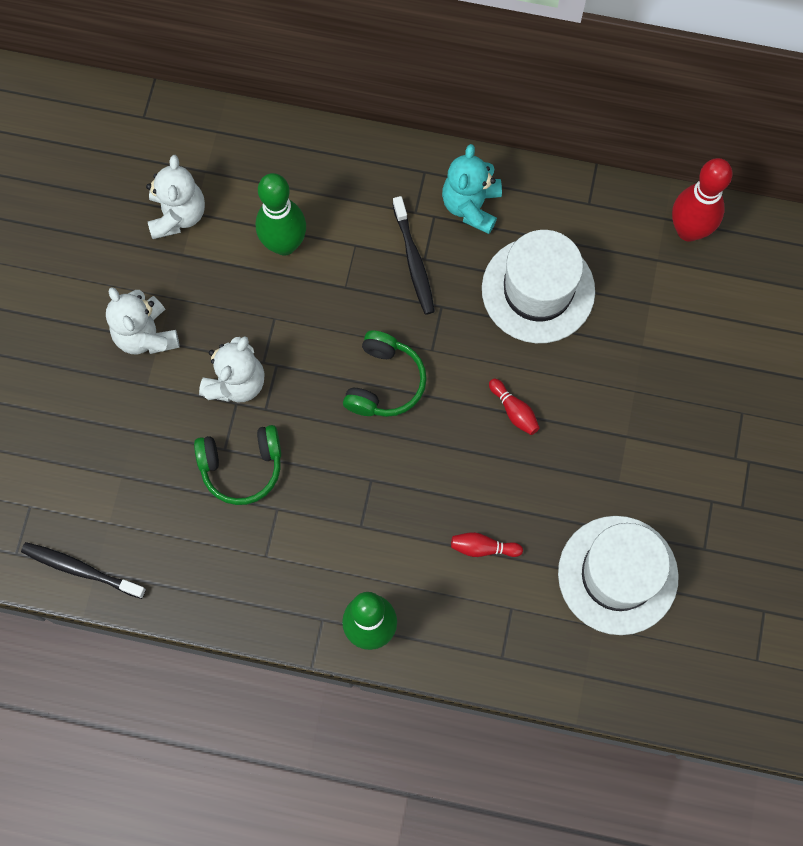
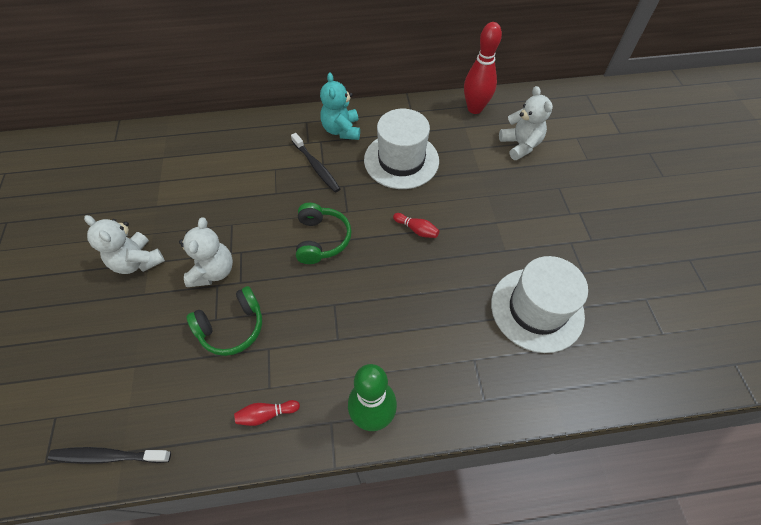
camera: 20 degrees left, 15 degrees down
white teddy bear [146,155,205,239] -> white teddy bear moved to [499,86,553,160]
green bowling pin [256,173,306,256] -> none
red bowling pin [451,532,523,557] -> red bowling pin moved to [234,400,300,426]

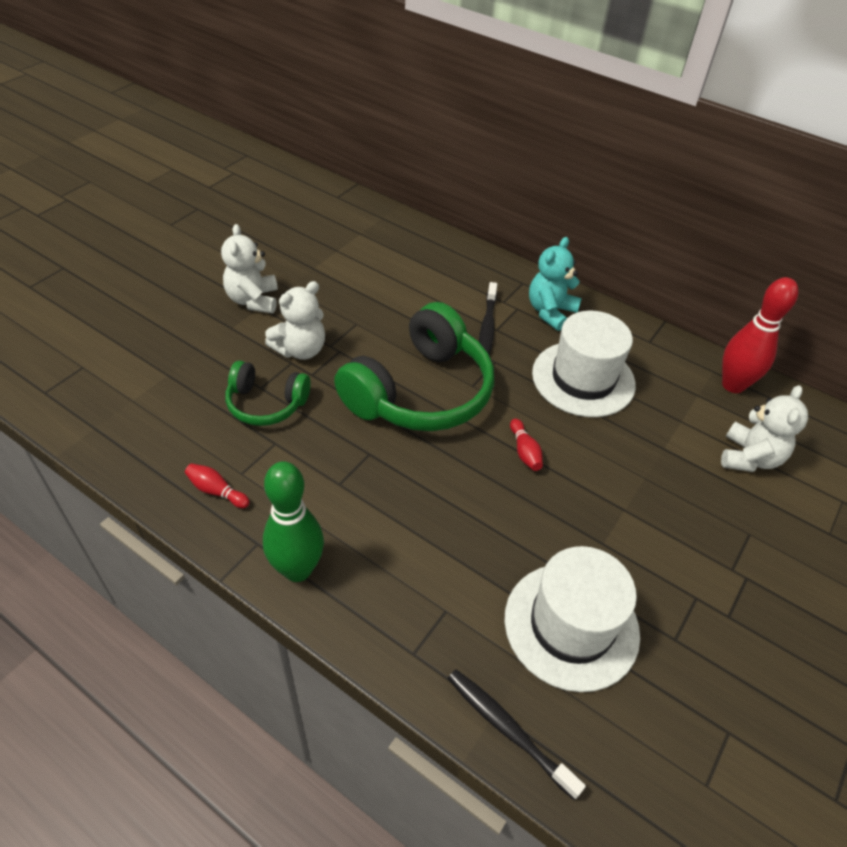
camera: 40 degrees right, 10 degrees down
black toothbrush [48,447,171,464] -> black toothbrush moved to [447,669,586,800]
green headphones [296,203,352,264] -> green headphones [334,302,494,431], size x1.86

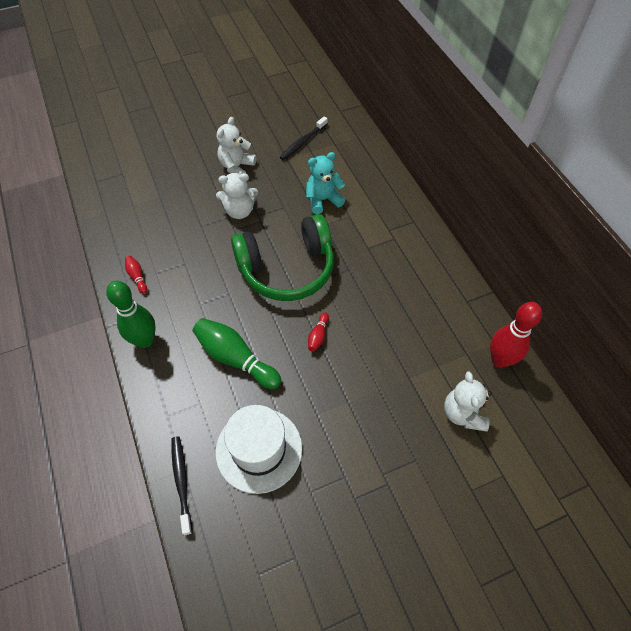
camera: 35 degrees right, 10 degrees up
green headphones [225,361,311,426] -> none
black toothbrush [479,282,497,356] -> black toothbrush moved to [279,117,328,160]
turquoise teddy bear [529,237,582,331] -> turquoise teddy bear moved to [306,152,345,214]
white hat [532,311,636,417] -> none
white teddy bear [721,385,808,472] -> white teddy bear turned 120 degrees clockwise [444,371,492,431]
none -> green bowling pin [193,318,281,389]

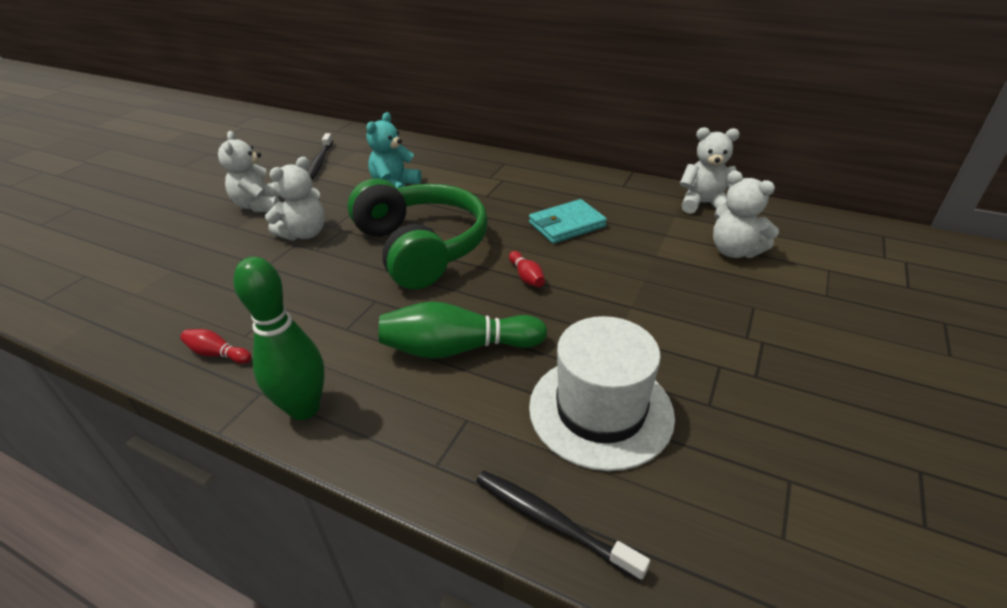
camera: 40 degrees left, 20 degrees down
green headphones [231,214,334,301] -> green headphones turned 60 degrees counterclockwise [348,178,488,289]
red bowling pin [490,302,542,368] -> white teddy bear [680,127,740,214]
none -> turquoise wallet [529,199,607,244]

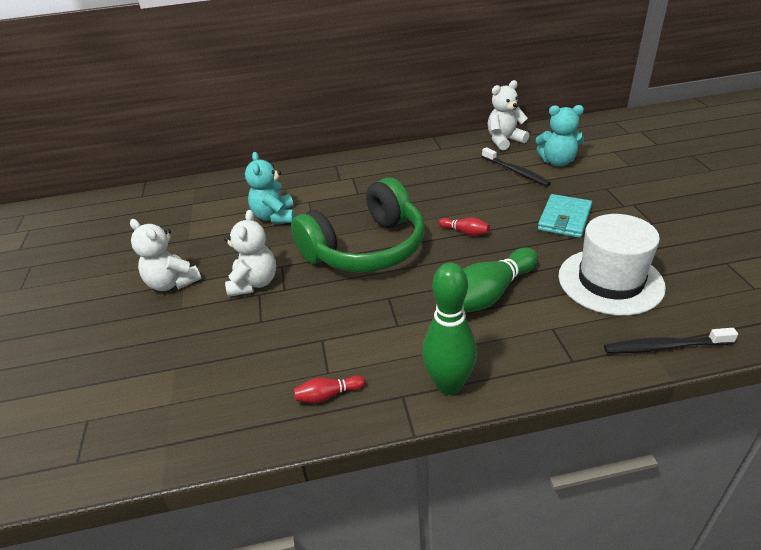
camera: 35 degrees left, 0 degrees up
black toothbrush [308,133,333,180] -> black toothbrush moved to [482,147,551,186]
green headphones [348,178,488,289] -> green headphones turned 120 degrees clockwise [291,178,425,272]
turquoise wallet [529,199,607,244] -> turquoise wallet moved to [538,194,592,238]
white teddy bear [713,171,779,258] -> turquoise teddy bear [536,105,584,166]

